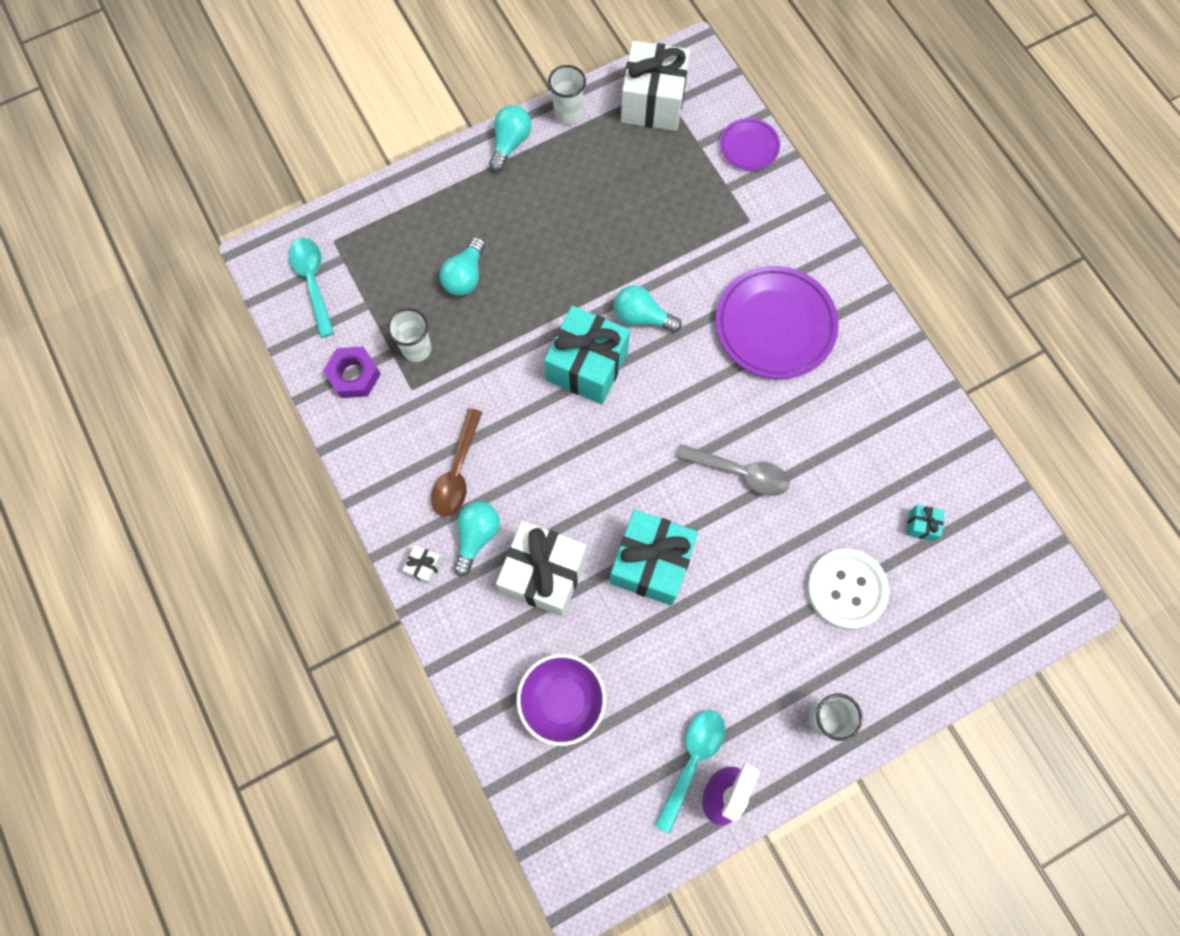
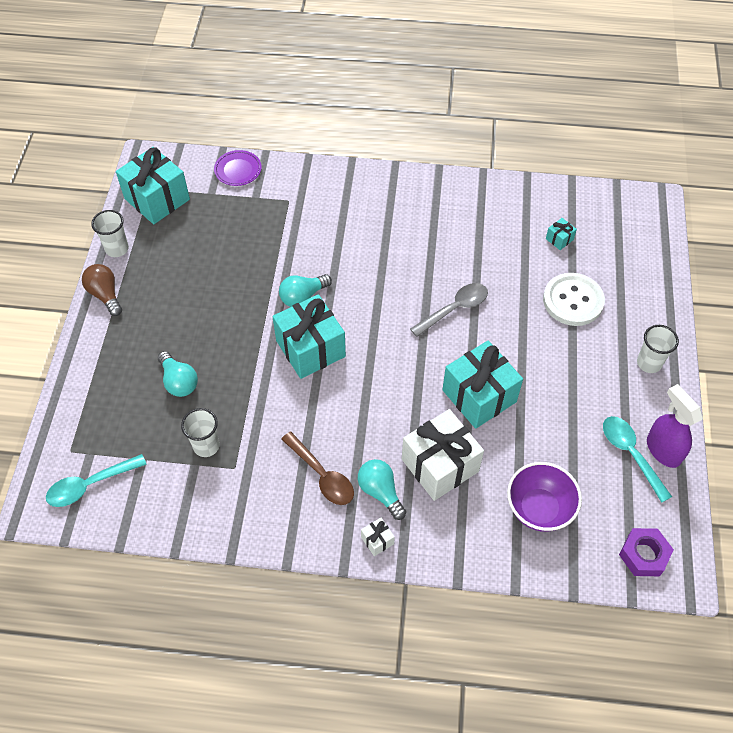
camera: 55 degrees left, 15 degrees down
turquoise spoon [289,238,334,338] -> turquoise spoon turned 45 degrees counterclockwise [46,454,147,507]
purple nut [323,347,381,398] -> purple nut moved to [619,528,674,576]
turquoise light bulb [490,105,532,172] -> brown light bulb [82,264,122,316]
white gift [621,41,690,131] -> turquoise gift [116,147,190,224]
purple plate [716,266,839,379] -> none

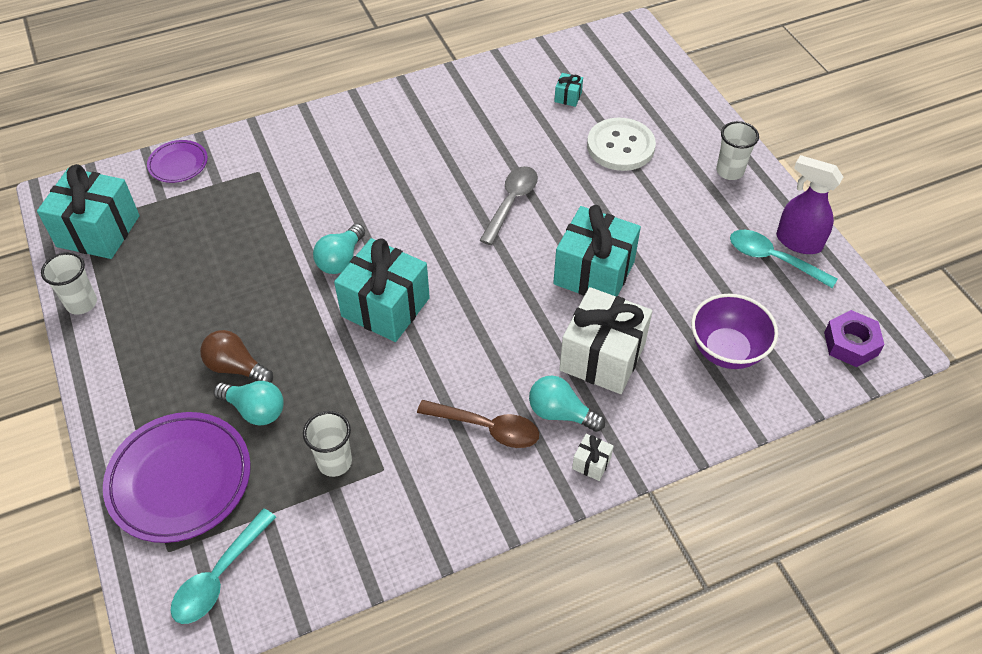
camera: 30 degrees left, 5 degrees down
brown light bulb [82,264,122,316] -> brown light bulb moved to [200,330,273,383]
none -> purple plate [103,412,251,543]

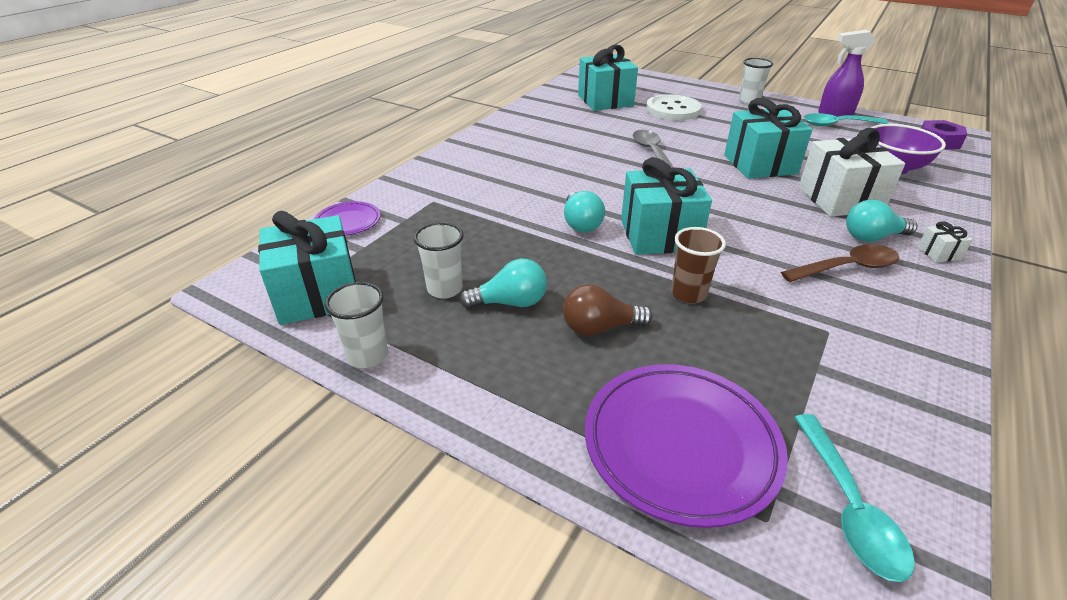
camera: 35 degrees left, 15 degrees down
turquoise light bulb [214,381,284,426] -> turquoise light bulb moved to [459,259,547,309]
white cup [303,411,352,477] -> white cup moved to [414,222,463,299]
turquoise gift [554,73,583,107] -> turquoise gift [578,44,638,111], size x2.42
none -> brown cup [671,227,726,304]

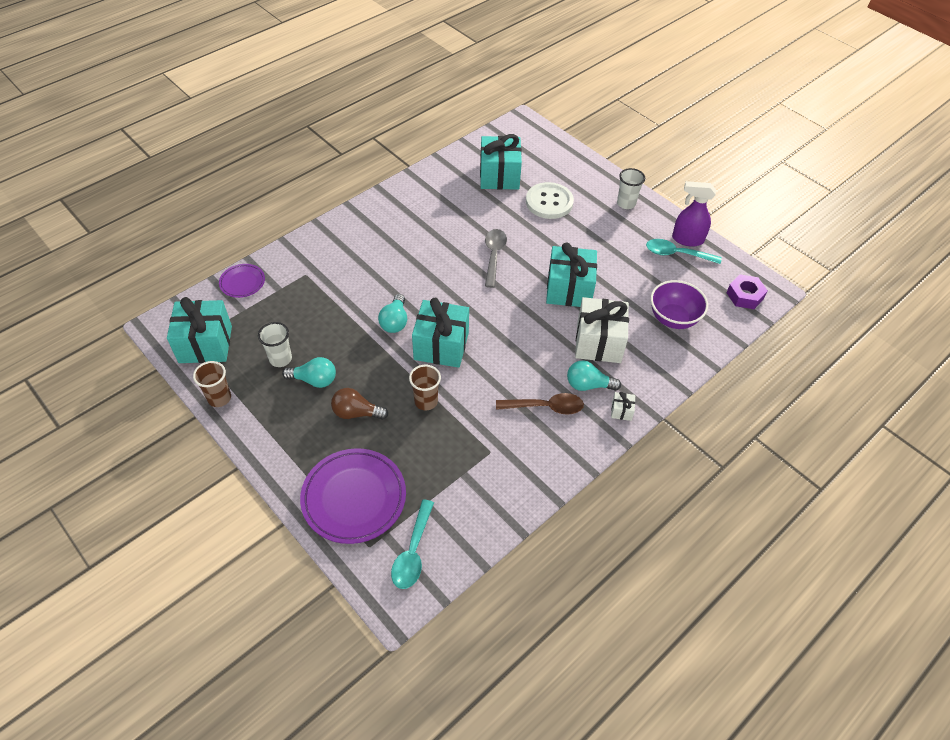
camera: 15 degrees right, 15 degrees up
white cup [325,282,388,368] -> brown cup [193,361,231,407]

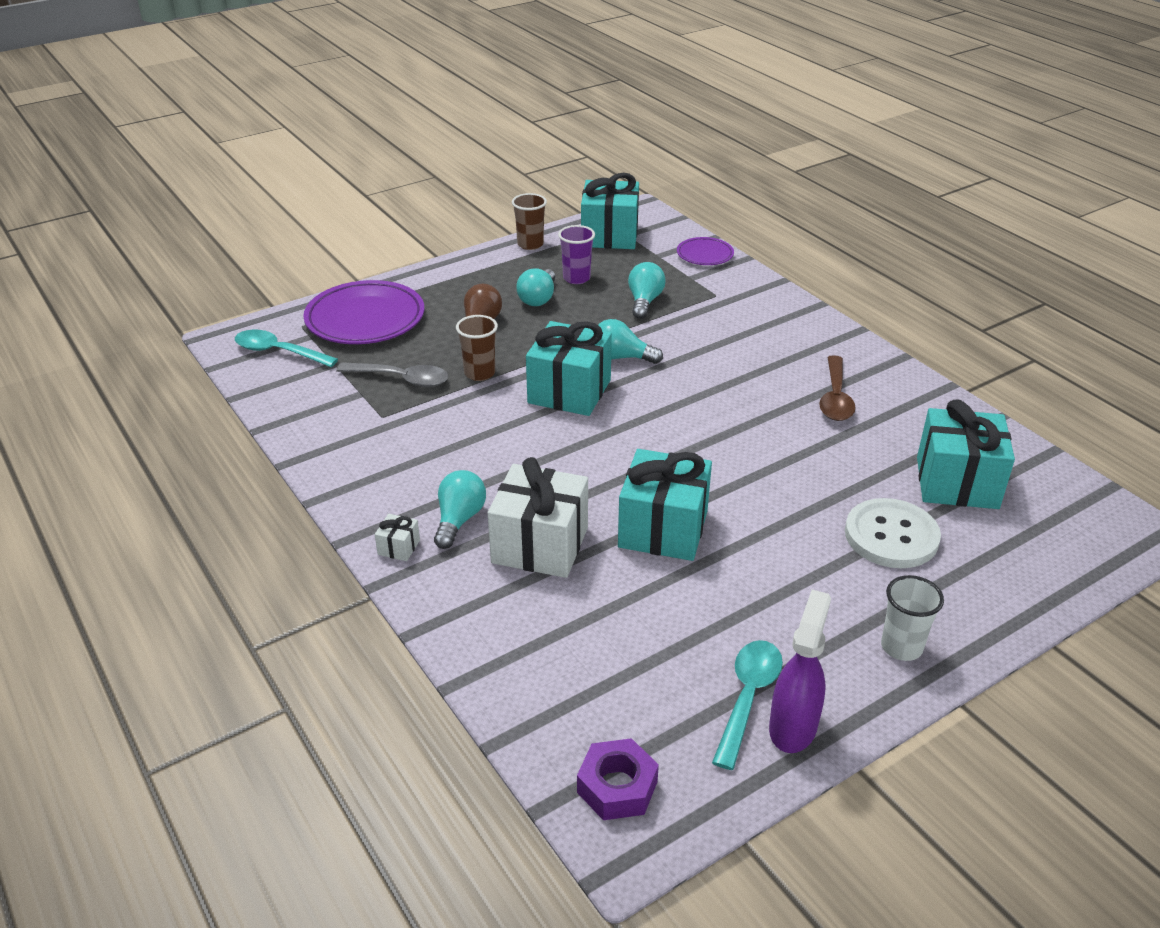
camera: 100 degrees right, 15 degrees down
white cup [258,322,292,367] -> purple cup [558,225,595,284]
grey spoon [485,229,507,288] -> grey spoon moved to [336,362,449,387]
brown spoon [496,393,584,415] -> brown spoon moved to [819,355,856,421]
purple bowl [650,280,708,329] -> none
none -> turquoise light bulb [628,262,666,319]

